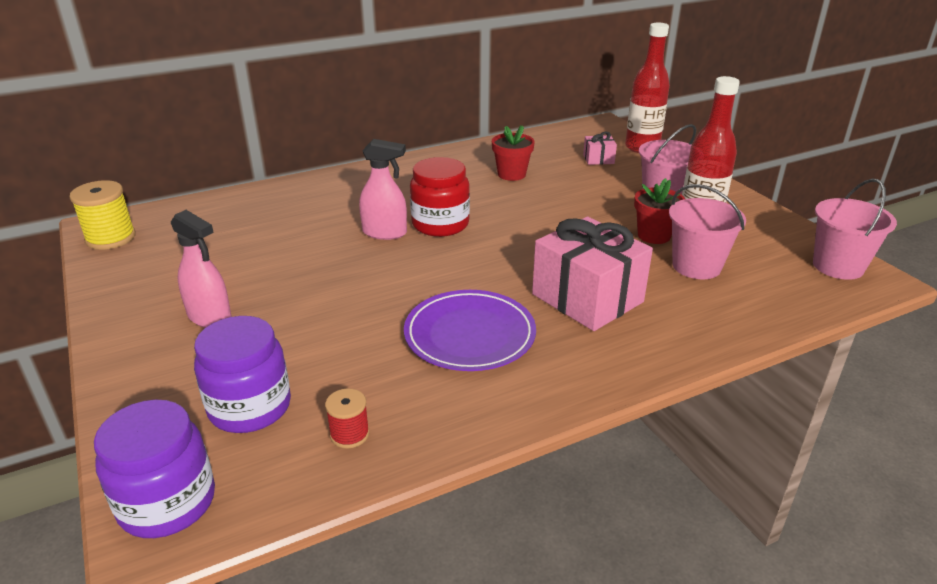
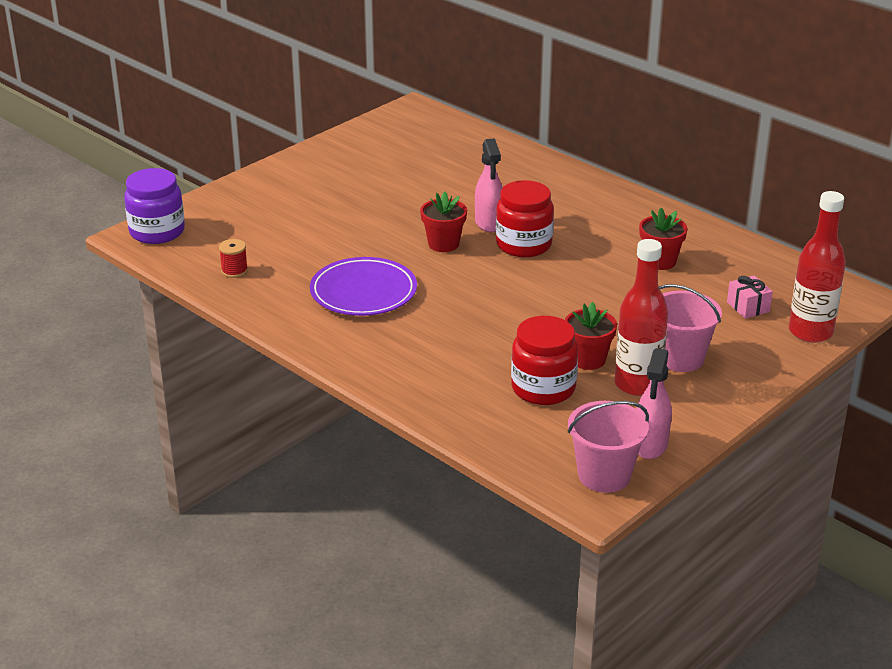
camera: 70 degrees right, 0 degrees up
yellow spool [70,180,136,250] -> none
pink spray bottle [171,210,232,328] -> pink spray bottle moved to [637,348,672,459]
purple jar [194,316,291,433] -> none
pink gift [532,217,653,331] -> none
pink bucket [669,184,746,279] -> red jar [511,316,578,405]
none -> red flower pot [420,192,467,252]

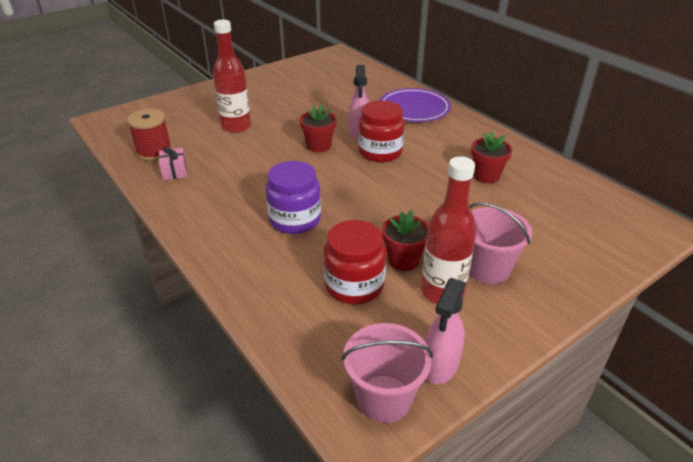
camera: 10 degrees right, 5 degrees up
purple jar [124,168,185,244] -> purple jar moved to [266,161,321,234]
red spool [219,239,248,278] -> red spool [127,109,172,161], size x1.72
purple plate [310,257,417,316] -> purple plate moved to [380,88,451,122]
pink gift [727,275,773,319] -> pink gift moved to [159,147,187,180]
red bottle [789,191,846,343] -> red bottle moved to [213,20,251,133]

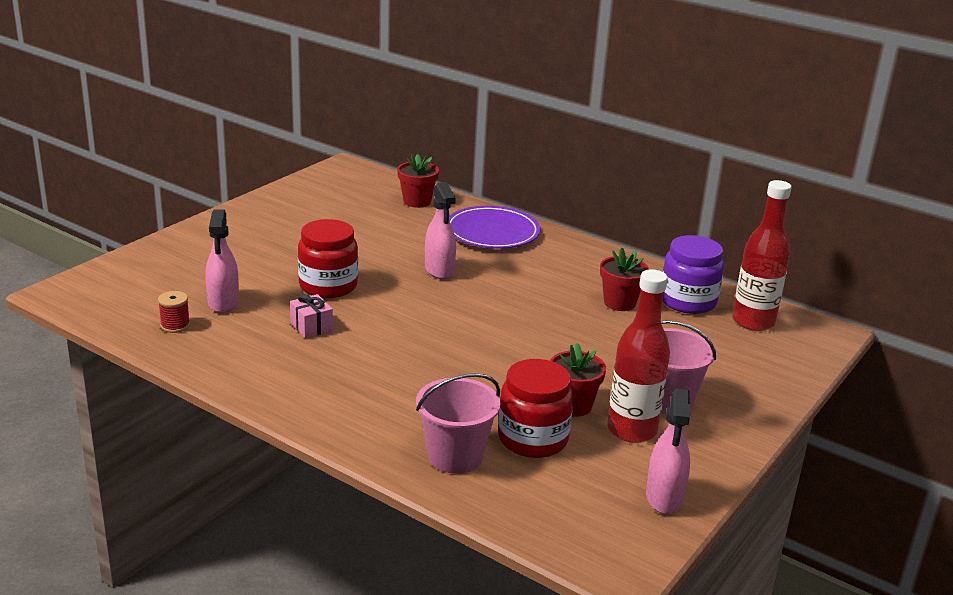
camera: 20 degrees left, 10 degrees down
red spool [127,109,172,161] -> red spool [158,291,190,333], size x0.58
pink gift [159,147,187,180] -> pink gift moved to [290,294,333,338]
red bottle [213,20,251,133] -> red bottle moved to [732,180,792,331]
purple jar [266,161,321,234] -> purple jar moved to [662,235,724,314]
red flower pot [300,104,337,152] -> red flower pot moved to [397,154,439,208]
pink bucket [341,323,433,423] -> pink bucket moved to [416,373,501,474]
red jar [358,100,405,163] -> red jar moved to [298,219,358,298]
none -> pink spray bottle [205,209,239,313]

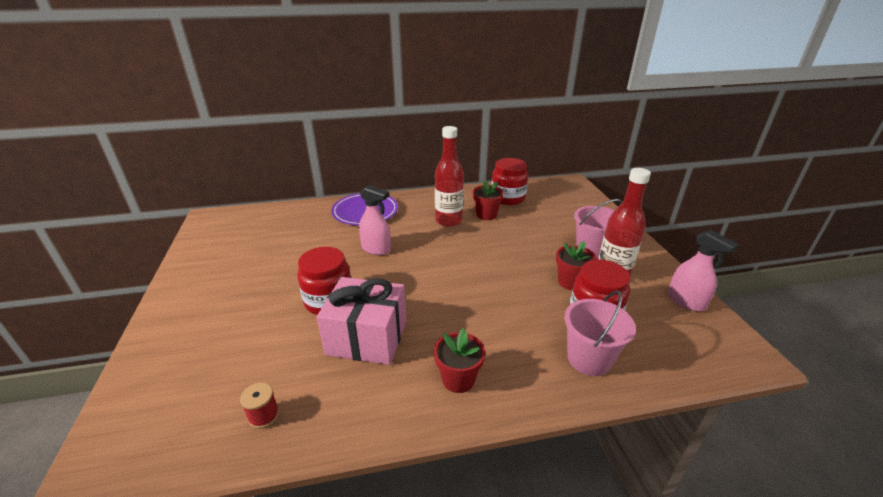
camera: 45 degrees left, 5 degrees up
pink spray bottle [205,209,239,313] -> none
pink gift [290,294,333,338] -> pink gift [317,277,406,365], size x2.25
red flower pot [397,154,439,208] -> red flower pot moved to [434,328,485,393]
purple jar [662,235,724,314] -> red jar [491,158,528,205]
red bottle [732,180,792,331] -> red bottle moved to [435,126,464,227]

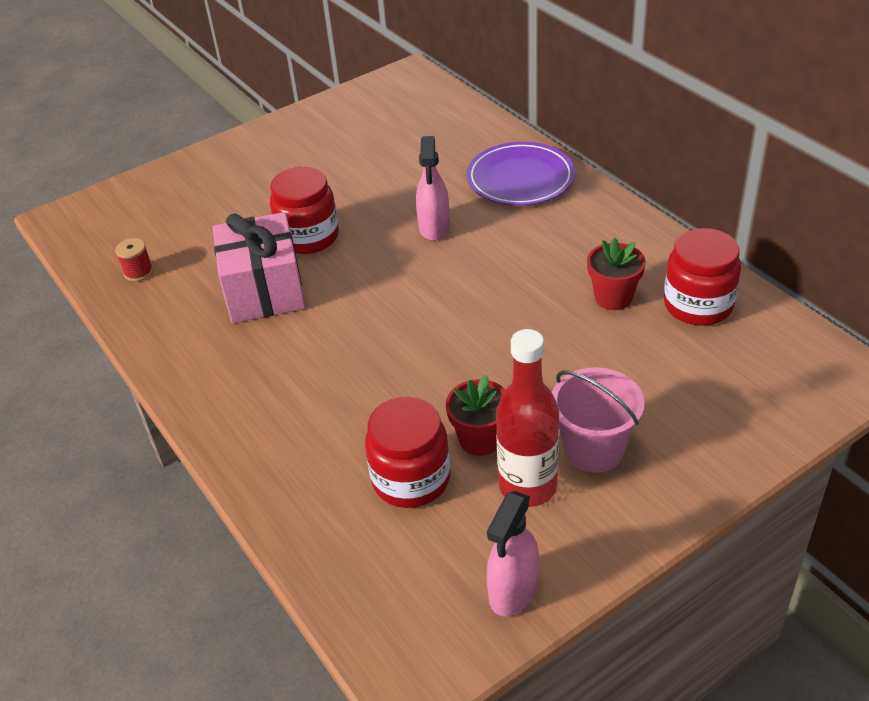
camera: 70 degrees right, 10 degrees up
red flower pot [434,328,485,393] -> none
red bottle [435,126,464,227] -> none
pink bucket [564,290,636,376] -> none

